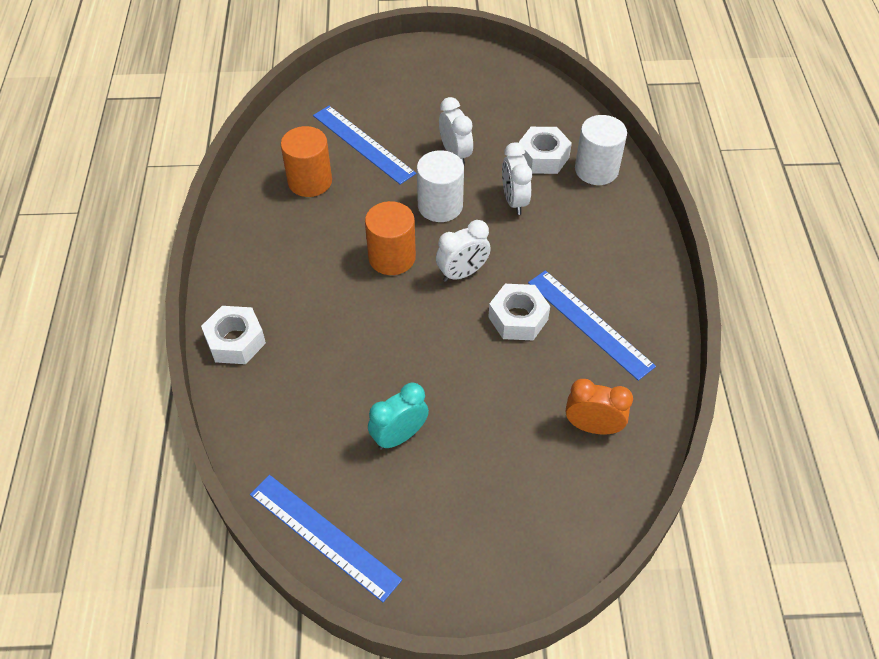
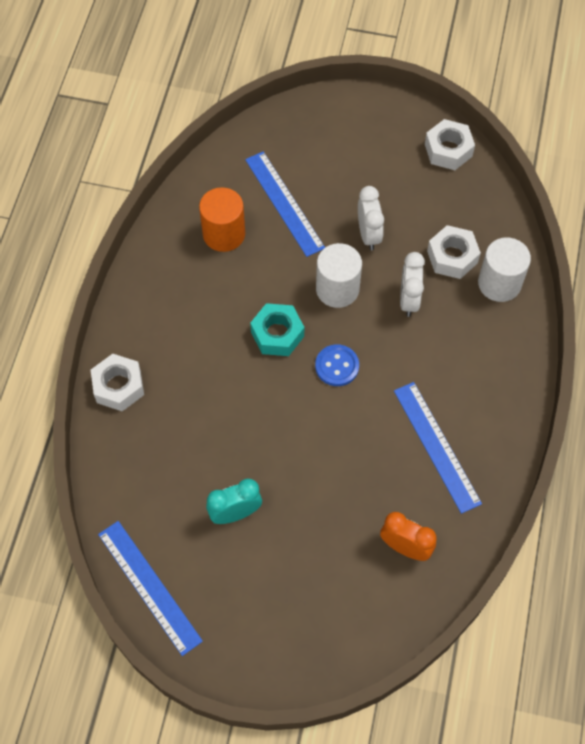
camera: 15 degrees right, 10 degrees up
orange cylinder [365,201,416,275] -> turquoise nut [250,303,304,356]
white clock [436,220,491,282] -> blue button [315,344,359,386]
white nut [488,284,550,340] -> white nut moved to [425,119,475,170]

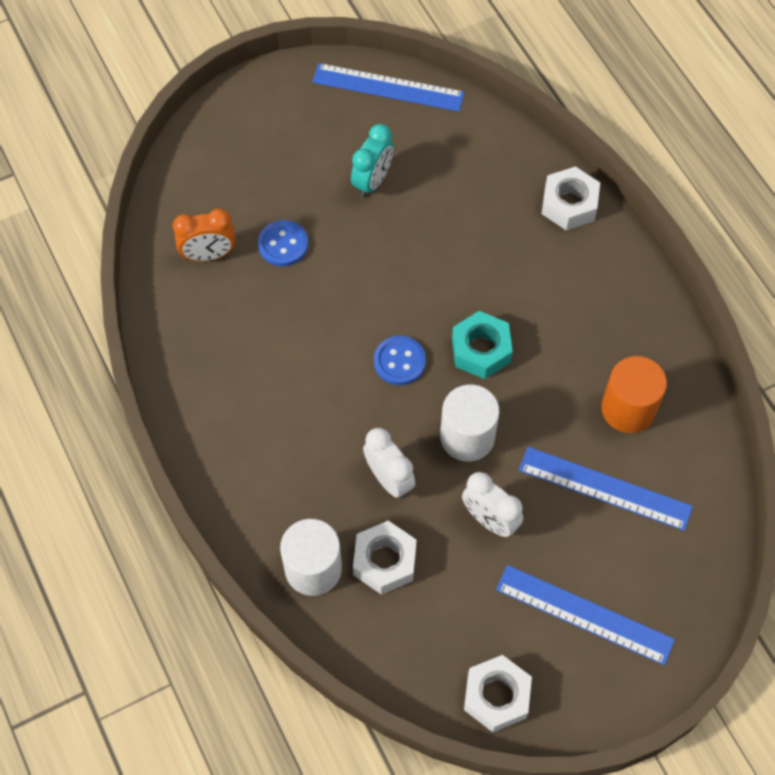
camera: 140 degrees right, 0 degrees up
blue ruler [394,382,482,514] -> blue ruler moved to [496,565,675,665]
none -> blue button [258,220,308,267]

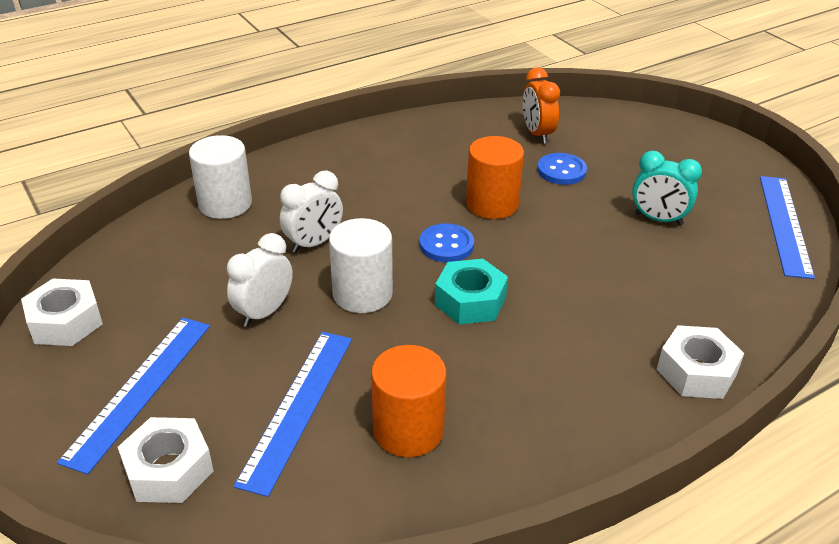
camera: 85 degrees right, 25 degrees down
white nut [353,521,417,595] -> white nut moved to [118,417,214,503]
none -> orange cylinder [466,136,524,219]

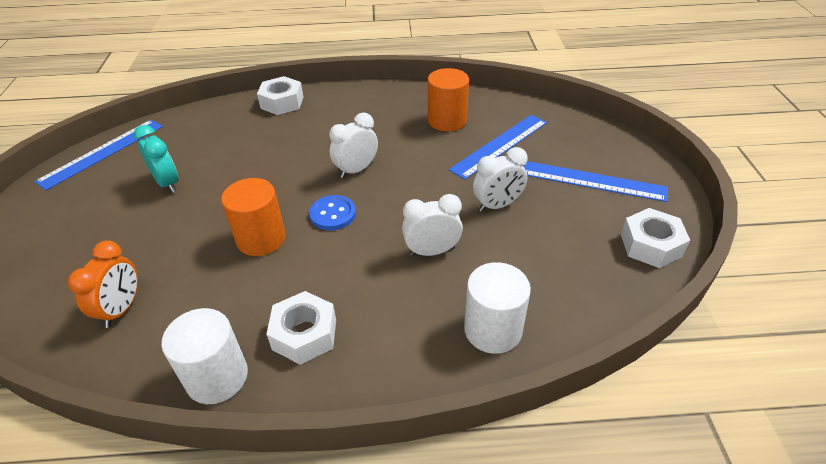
camera: 150 degrees left, 5 degrees up
blue ruler [57,318,210,475] -> blue ruler turned 60 degrees clockwise [524,161,668,202]
white nut [118,417,214,503] -> white nut moved to [266,291,336,365]
white cylinder [329,218,393,313] -> white cylinder moved to [161,308,248,404]
turquoise nut [435,259,508,324] -> white clock [329,112,378,178]
blue button [537,153,587,185] -> none

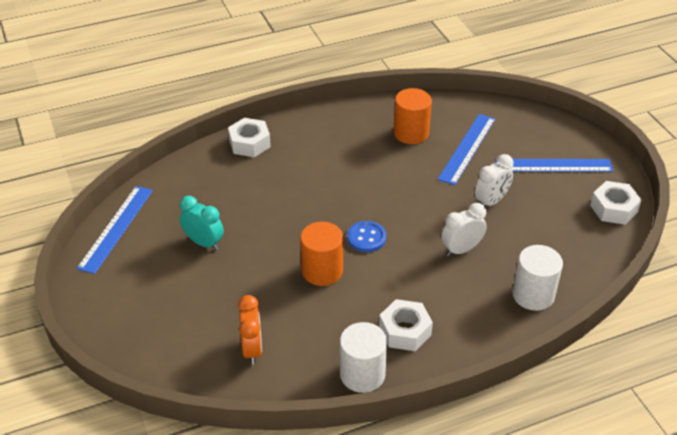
camera: 20 degrees left, 0 degrees up
white clock [329,112,378,178] -> none

